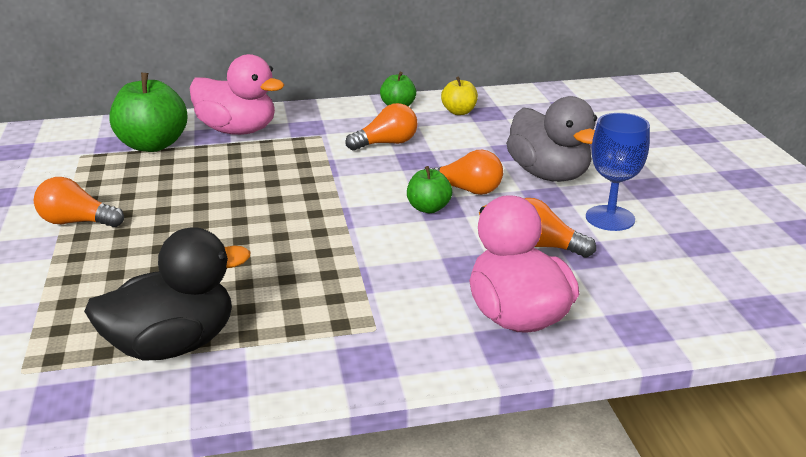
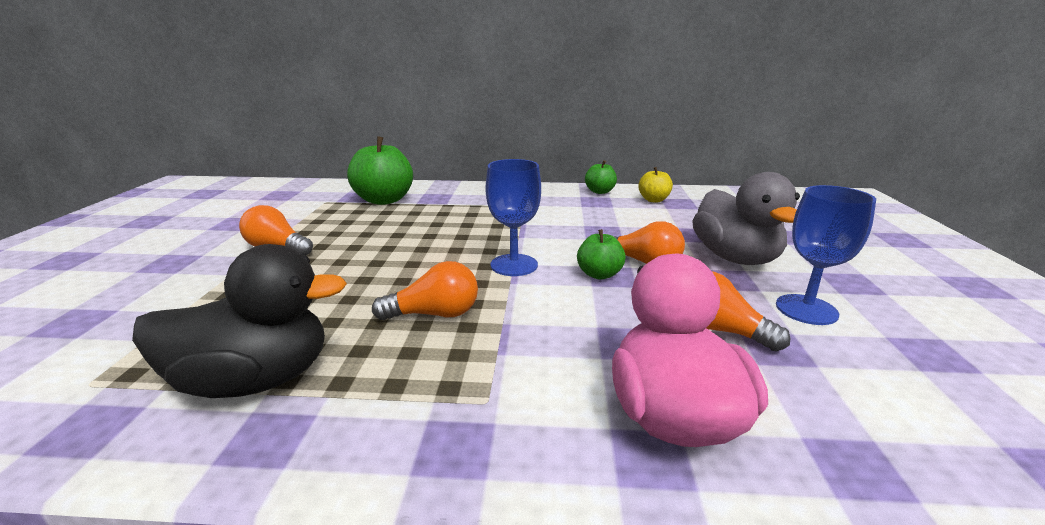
camera: 15 degrees right, 5 degrees down
pink duck [190,54,284,135] -> none
orange light bulb [346,103,417,151] -> orange light bulb moved to [372,261,478,320]
none -> blue goblet [486,159,541,276]

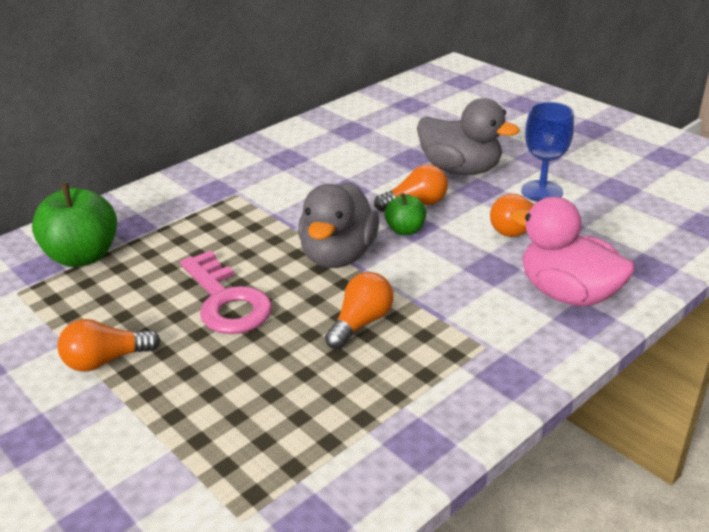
camera: 45 degrees left, 10 degrees up
black duck [132,244,347,398] -> none
blue goblet [486,159,541,276] -> grey duck [298,182,379,268]
green apple [585,160,617,194] -> none
yellow apple [638,167,673,202] -> none
none -> pink key [180,250,272,334]

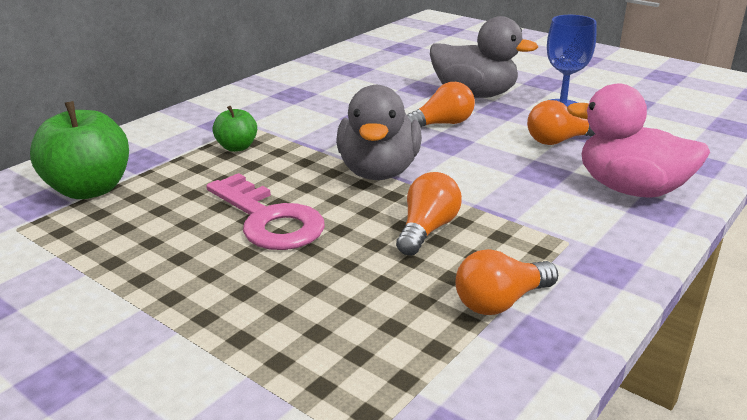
camera: 10 degrees left, 5 degrees down
orange light bulb [57,319,160,372] -> orange light bulb moved to [456,249,558,315]
green apple [384,193,426,235] -> green apple moved to [213,106,257,152]

